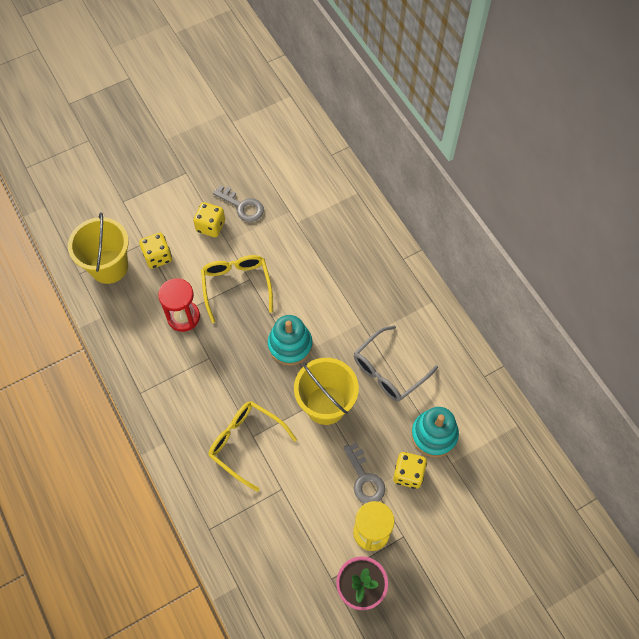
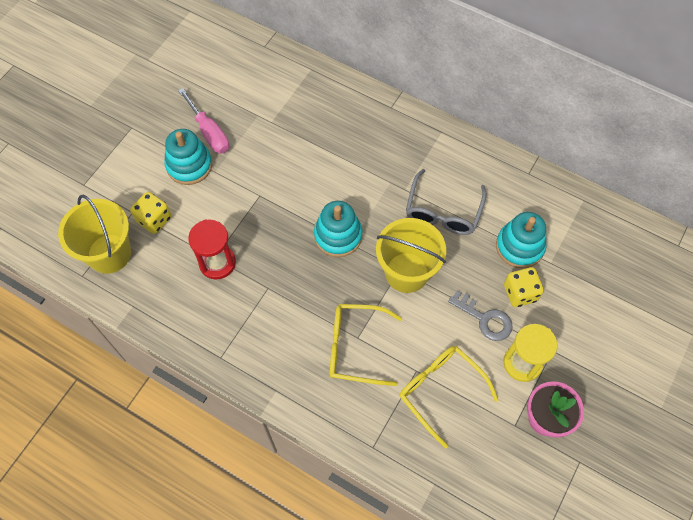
camera: 30 degrees left, 0 degrees up
yellow dice [193,202,225,237] -> turquoise stacking toy [164,129,212,185]
yellow glasses [201,255,273,323] -> yellow glasses moved to [399,346,498,449]
grey key [213,185,264,222] -> pink screwdriver [178,88,229,154]

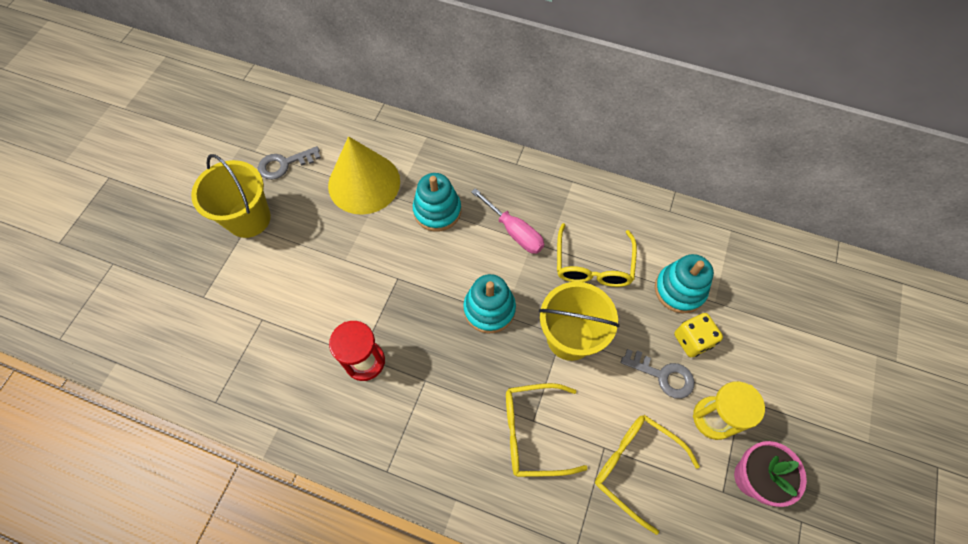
camera: 10 degrees left, 0 degrees up
yellow bucket [58,194,131,274] -> yellow bucket moved to [191,154,271,238]
yellow dice [130,192,171,234] -> none
turquoise stacking toy [164,129,212,185] -> turquoise stacking toy moved to [413,173,461,232]
pink screwdriver [178,88,229,154] -> pink screwdriver moved to [471,188,544,254]
grey glasses [406,169,487,235] -> yellow glasses [557,223,637,287]
none -> grey key [258,146,321,180]
none -> yellow cone [328,136,400,215]

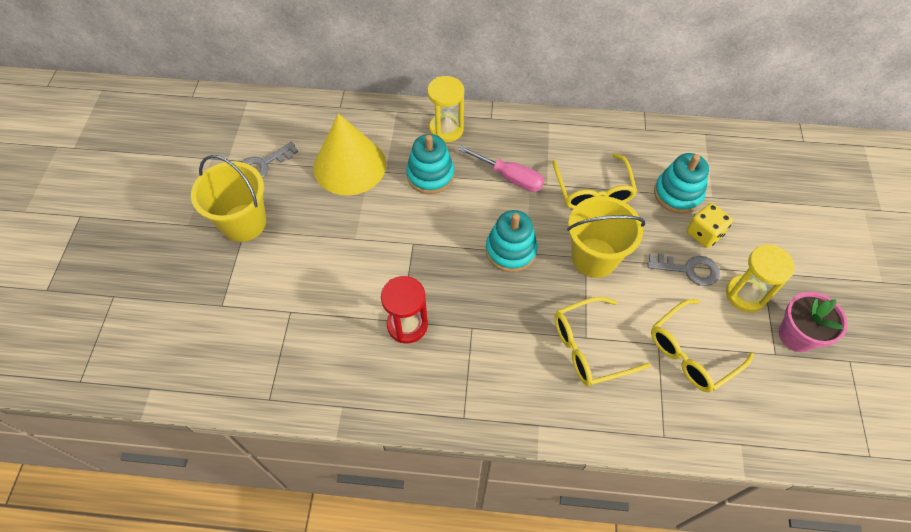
camera: 15 degrees left, 5 degrees down
yellow glasses [595,415,700,535] -> yellow glasses turned 60 degrees counterclockwise [651,299,754,392]
none -> yellow hourglass [427,76,464,142]

